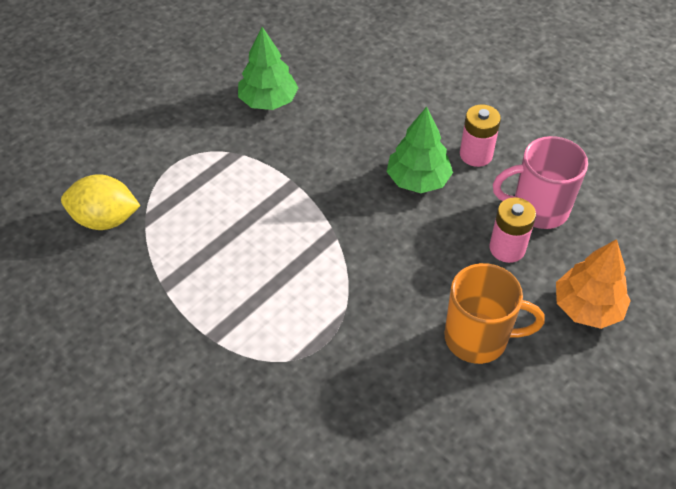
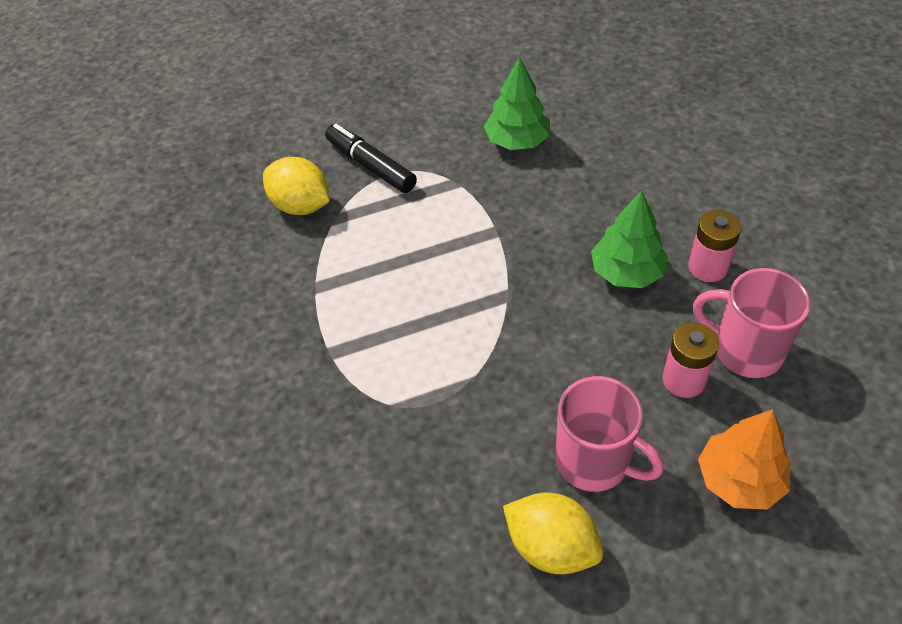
camera: 30 degrees right, 0 degrees up
orange mug [444,263,545,364] -> pink mug [556,376,664,492]
none -> black marker [325,124,417,193]
none -> yellow lemon [503,493,603,574]

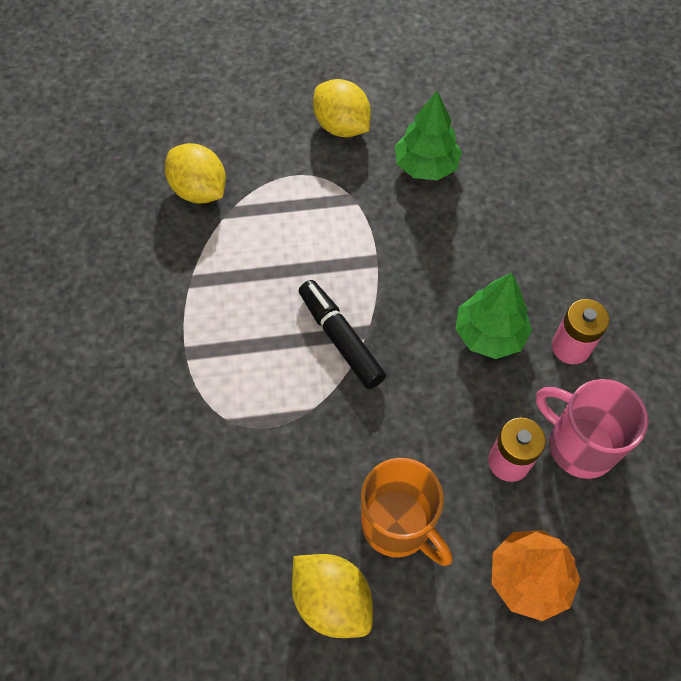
camera: 10 degrees right, 10 degrees up
black marker [325,124,417,193] -> black marker moved to [299,280,386,389]
pink mug [556,376,664,492] -> orange mug [361,458,452,566]
none -> yellow lemon [313,79,371,137]

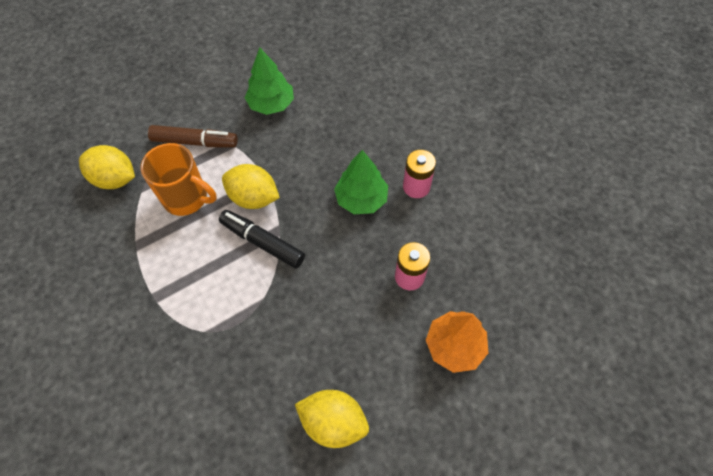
camera: 25 degrees left, 0 degrees up
yellow lemon [313,79,371,137] -> yellow lemon moved to [222,164,280,209]
orange mug [361,458,452,566] -> orange mug moved to [140,143,217,216]
pink mug [536,379,648,479] -> none
none -> brown marker [148,125,238,147]

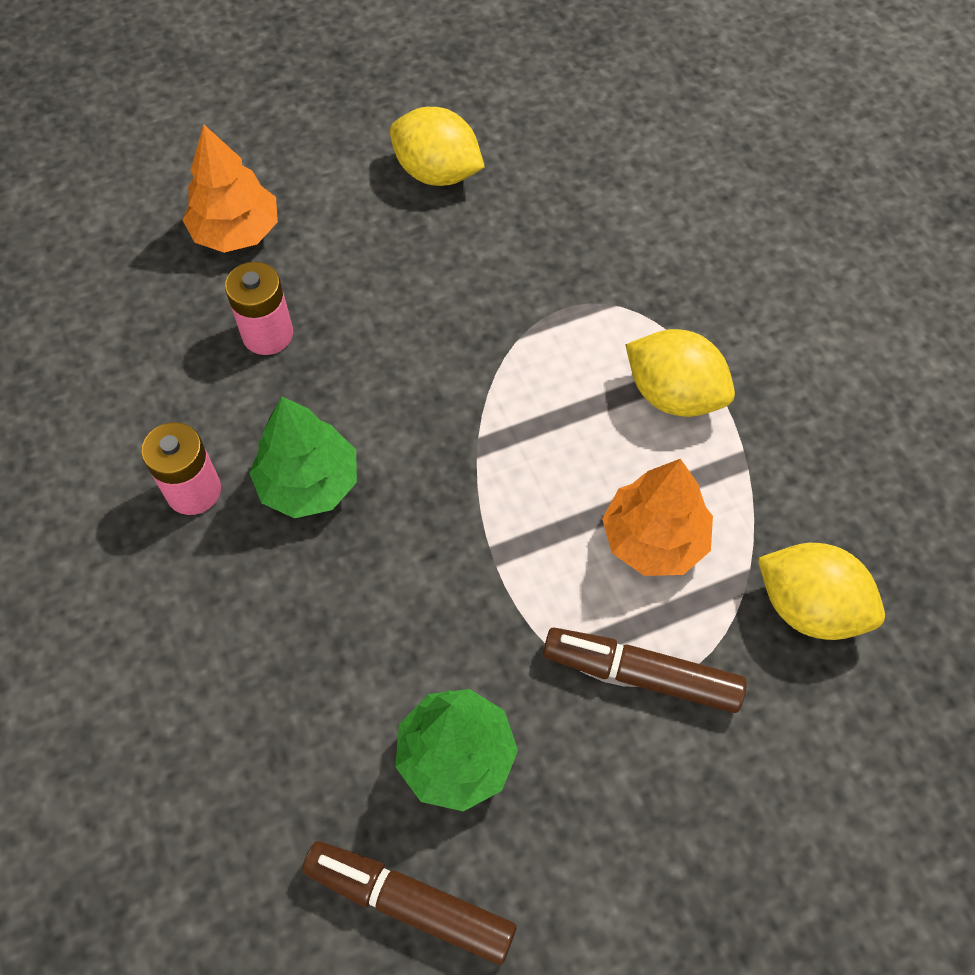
camera: 170 degrees left, 0 degrees up
orange mug [140,143,217,216] -> orange tree [602,459,713,576]
black marker [219,210,305,268] -> none
yellow lemon [222,164,280,209] -> yellow lemon moved to [625,329,735,417]
none -> brown marker [302,841,517,965]

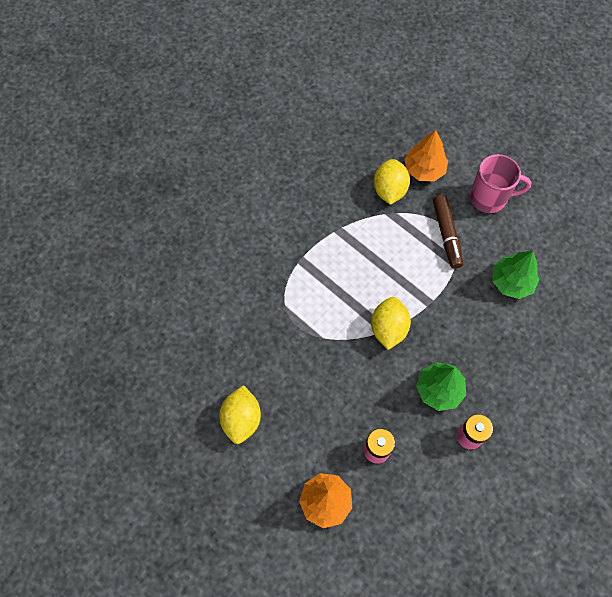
camera: 115 degrees left, 5 degrees up
brown marker [302,841,517,965] -> none
orange tree [602,459,713,576] -> orange tree moved to [404,130,448,182]
yellow lemon [625,329,735,417] -> yellow lemon moved to [371,297,411,350]
none -> pink mug [470,154,531,213]

